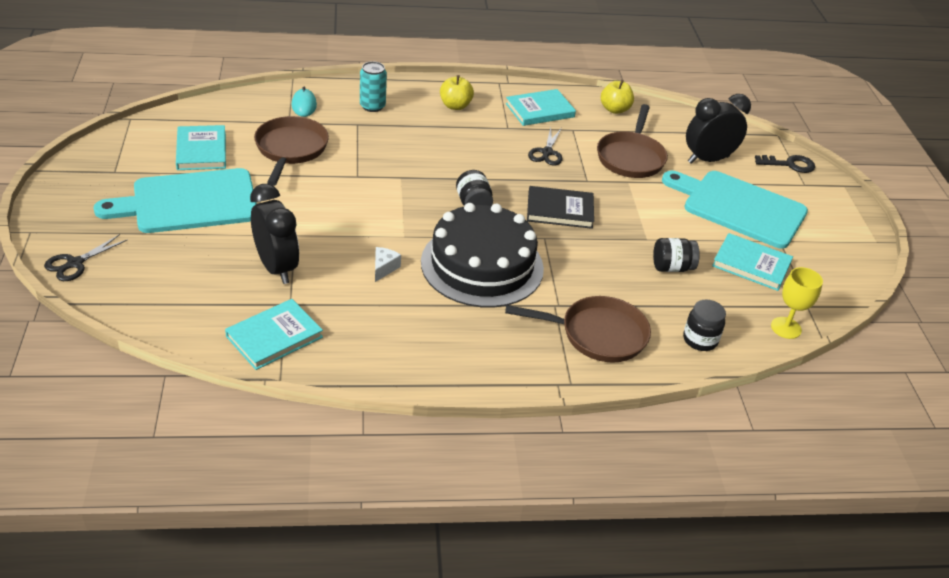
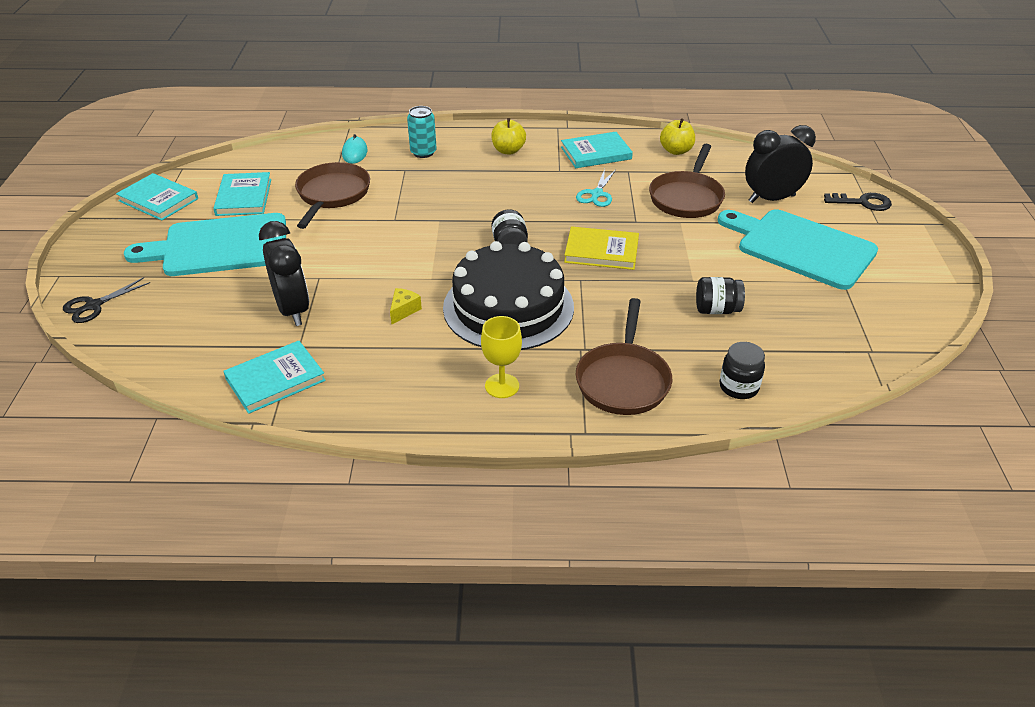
camera: 10 degrees right, 0 degrees up
white cheese [375,247,401,282] -> yellow cheese [390,288,422,324]
brown pan [505,296,651,362] -> brown pan turned 90 degrees clockwise [576,298,672,415]
black book [527,186,594,229] -> yellow book [564,226,639,270]
black scissors [528,128,562,166] -> turquoise scissors [576,169,616,207]
turquoise book [712,233,793,291] -> turquoise book moved to [116,173,198,221]
yellow goblet [771,267,823,339] -> yellow goblet moved to [481,316,522,398]

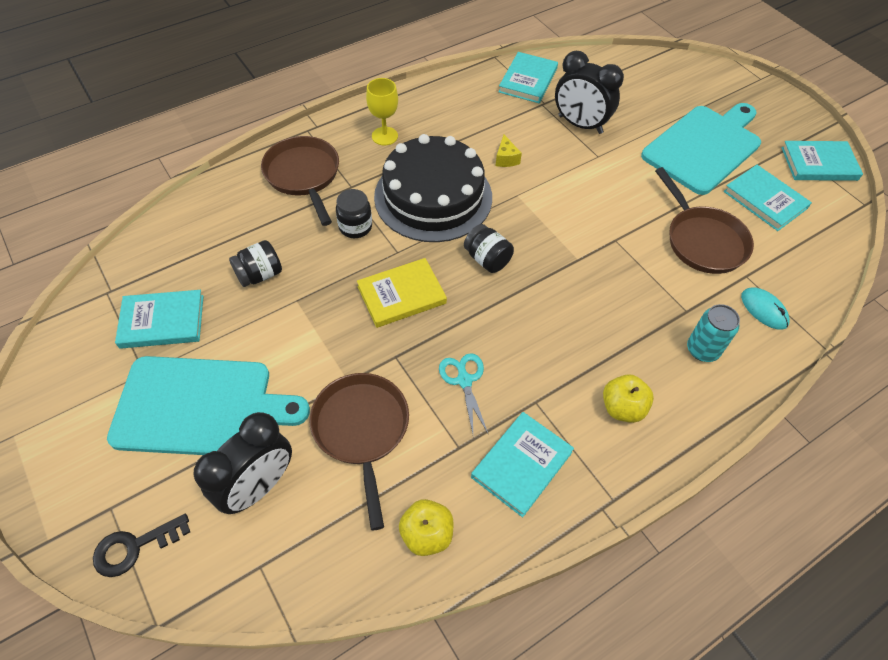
camera: 145 degrees right, 15 degrees up
black scissors [63,277,150,323] -> none
black jar [719,342,765,399] -> black jar moved to [336,189,372,238]
none -> turquoise book [115,290,204,349]

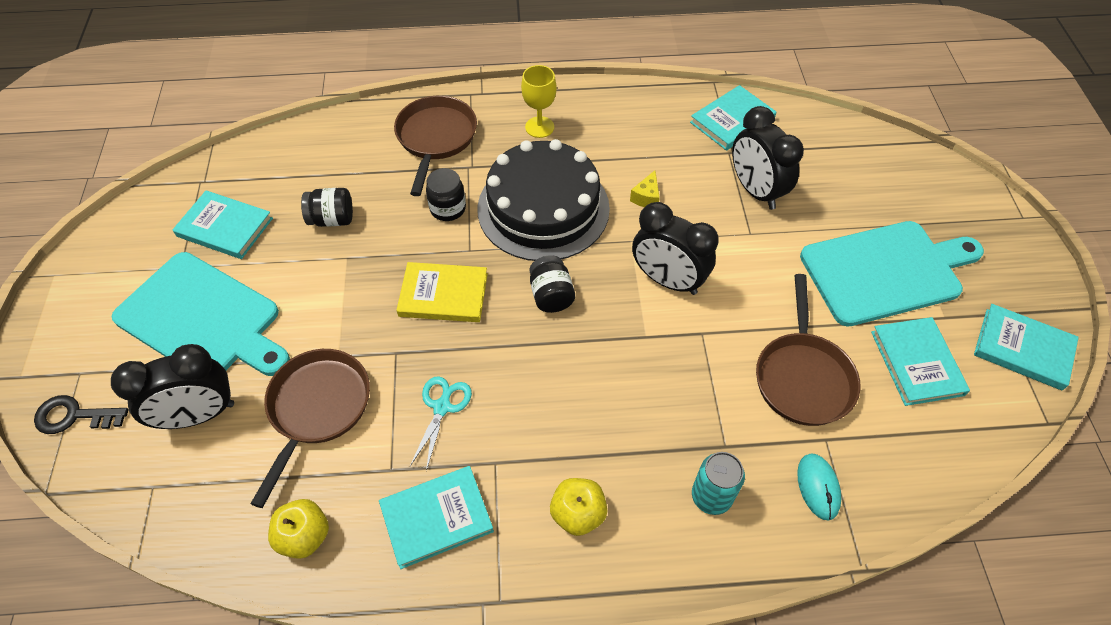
camera: 30 degrees right, 0 degrees up
none -> black clock [632,202,719,295]

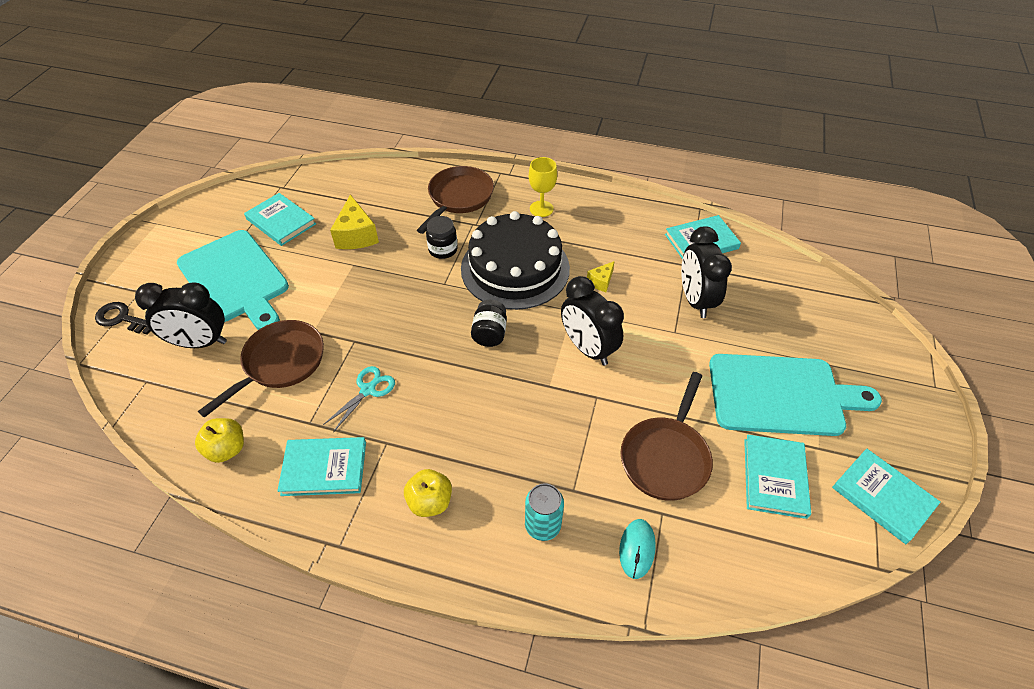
camera: 20 degrees right, 5 degrees down
black jar [301,188,353,227] -> yellow cheese [330,194,379,249]
yellow book [396,262,488,322] -> none

